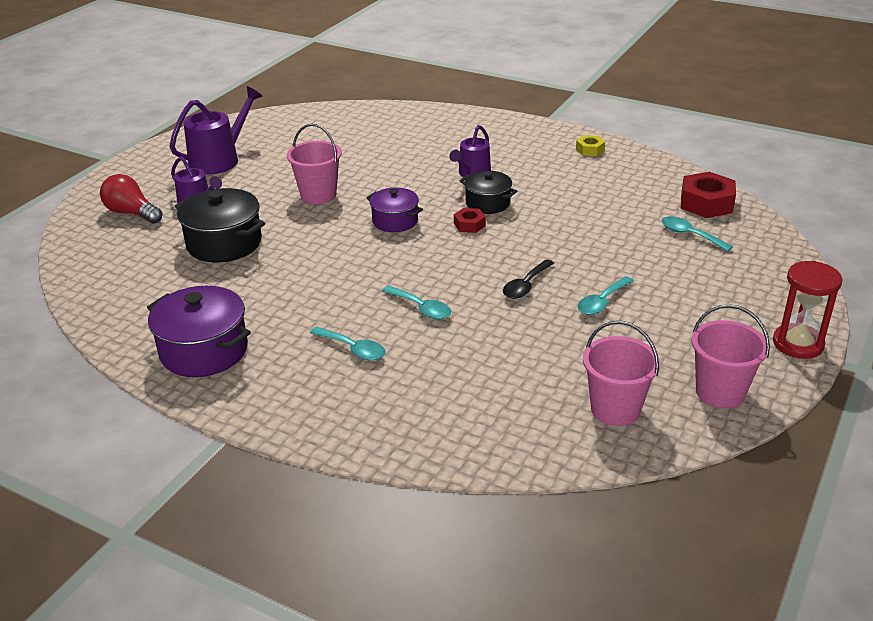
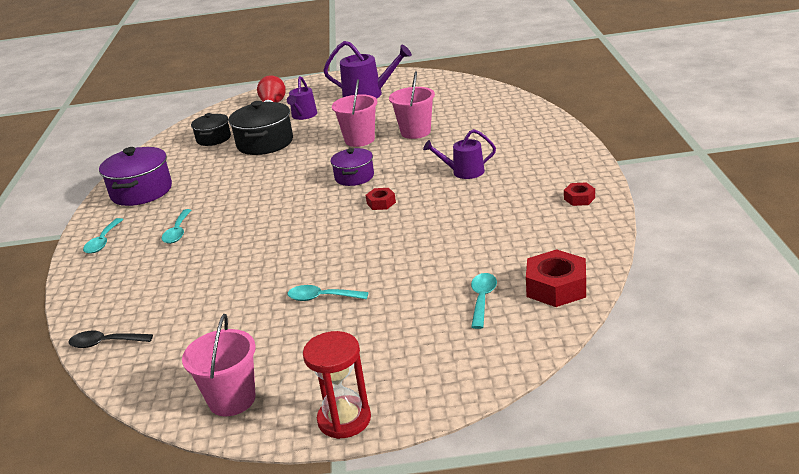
camera: 60 degrees right, 5 degrees down
turquoise spoon [382,286,451,319] -> turquoise spoon moved to [83,218,123,254]
black pot [460,171,517,214] -> black pot moved to [191,113,231,146]
black spoon [503,259,554,299] -> black spoon moved to [68,331,153,348]
yellow nut [576,135,605,156] -> red nut [564,182,595,206]
pink bucket [583,321,660,426] -> pink bucket moved to [389,71,435,139]

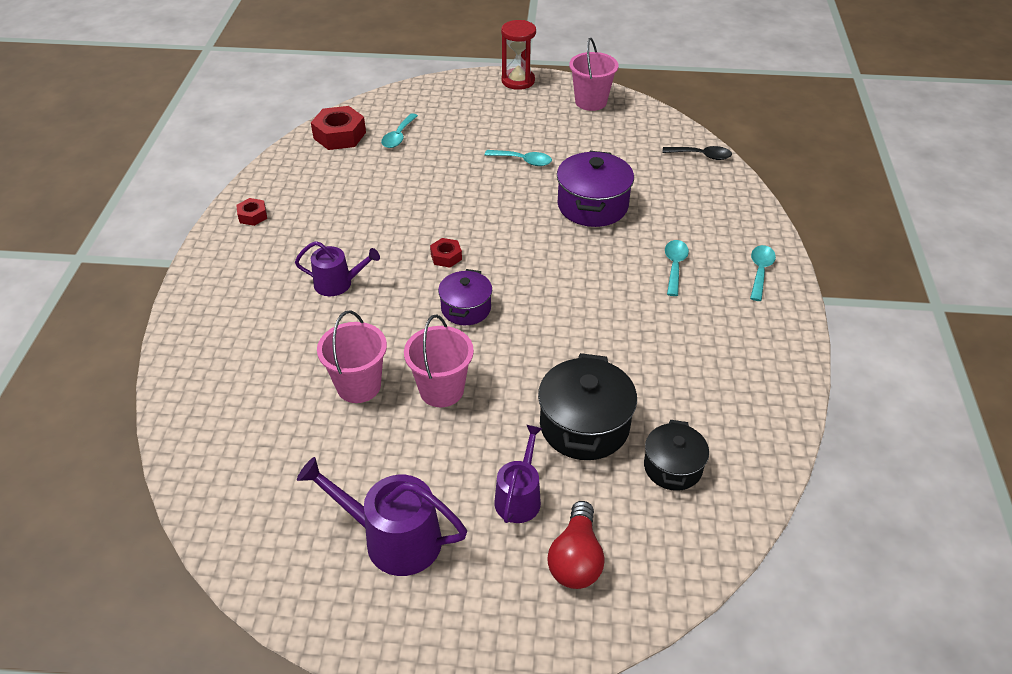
camera: 175 degrees left, 15 degrees up
purple pot [99,147,172,206] -> purple pot moved to [557,151,634,227]

